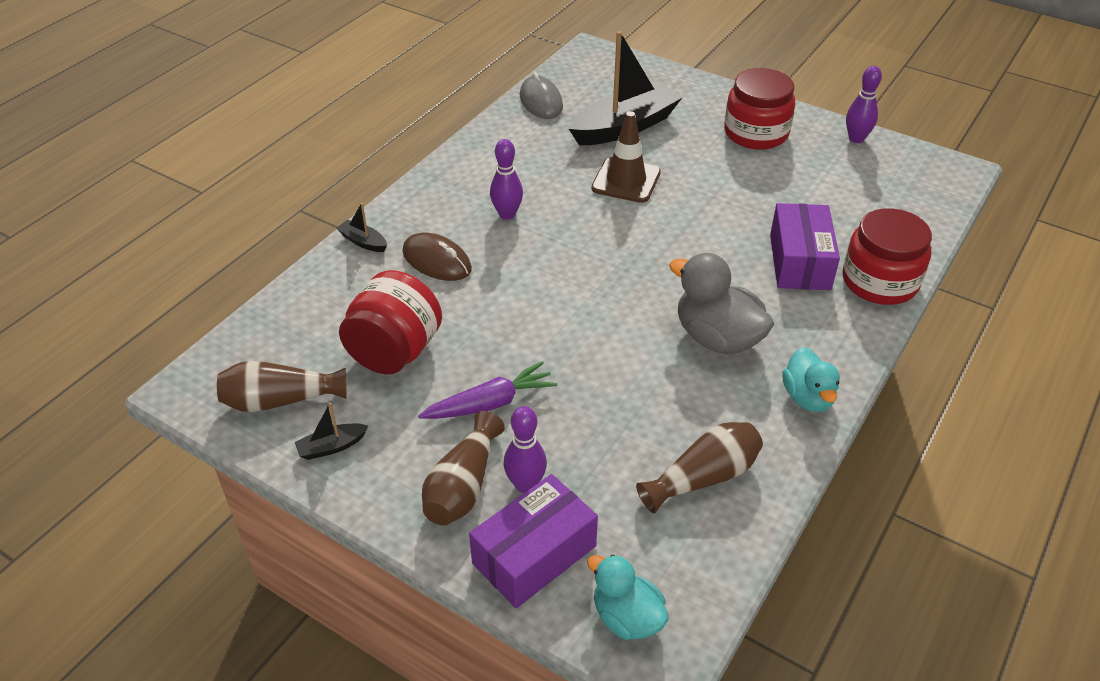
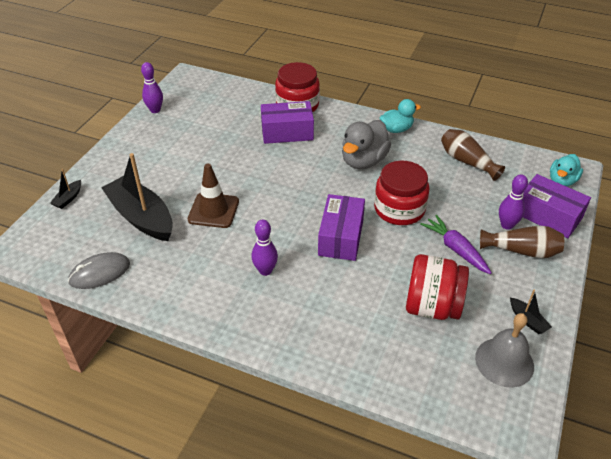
camera: 100 degrees left, 0 degrees up
brown vase [217,361,346,412] -> grey bell [475,313,534,387]
black boat [337,203,387,252] -> black boat moved to [50,169,81,209]
brown mouse [402,232,472,281] -> none
red jar [724,68,795,150] -> red jar moved to [374,161,429,225]
none -> purple box [318,194,365,261]

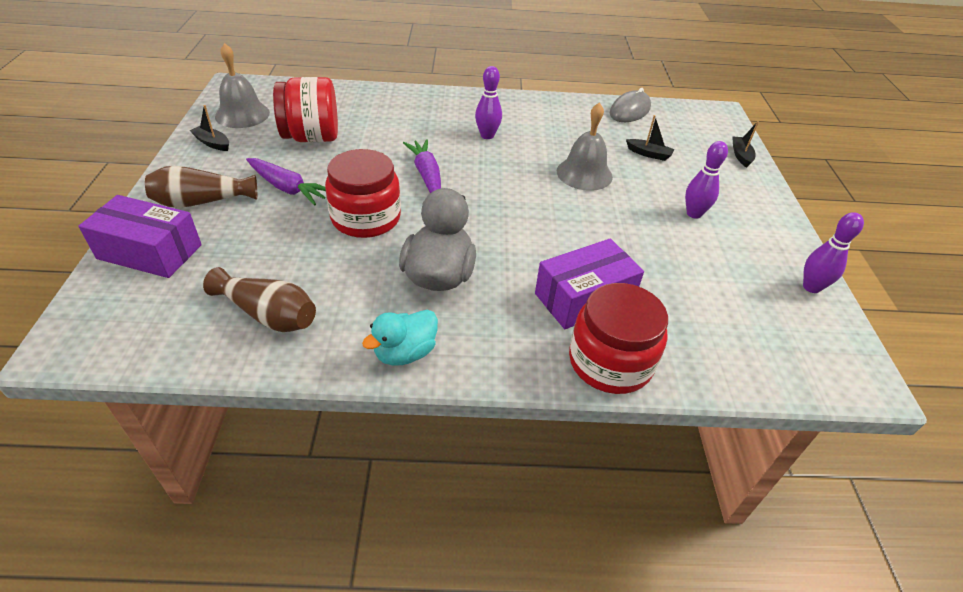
camera: 155 degrees right, 0 degrees up
black boat [101,153,173,241] -> black boat [626,115,674,161], size x0.42
brown traffic cone [188,164,239,228] -> grey bell [557,102,613,191]
purple box [318,194,365,261] -> purple carrot [403,139,441,193]
purple bowling pin [499,174,528,230] -> purple bowling pin moved to [685,141,728,219]
turquoise duck [550,154,583,187] -> none

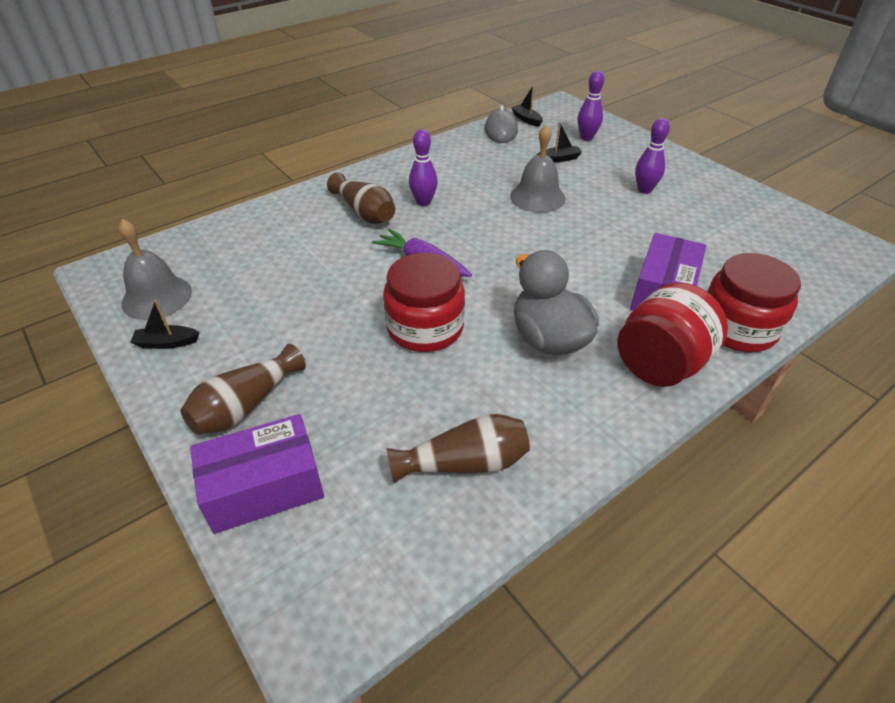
camera: 35 degrees left, 0 degrees up
purple carrot [246,158,326,205] -> none
red jar [273,77,338,142] -> red jar moved to [617,282,728,387]
turquoise duck [362,310,438,366] -> none
black boat [732,121,759,168] -> black boat moved to [511,85,543,127]
purple bowling pin [803,212,864,293] -> purple bowling pin moved to [578,71,604,141]
none -> brown vase [327,172,395,224]

